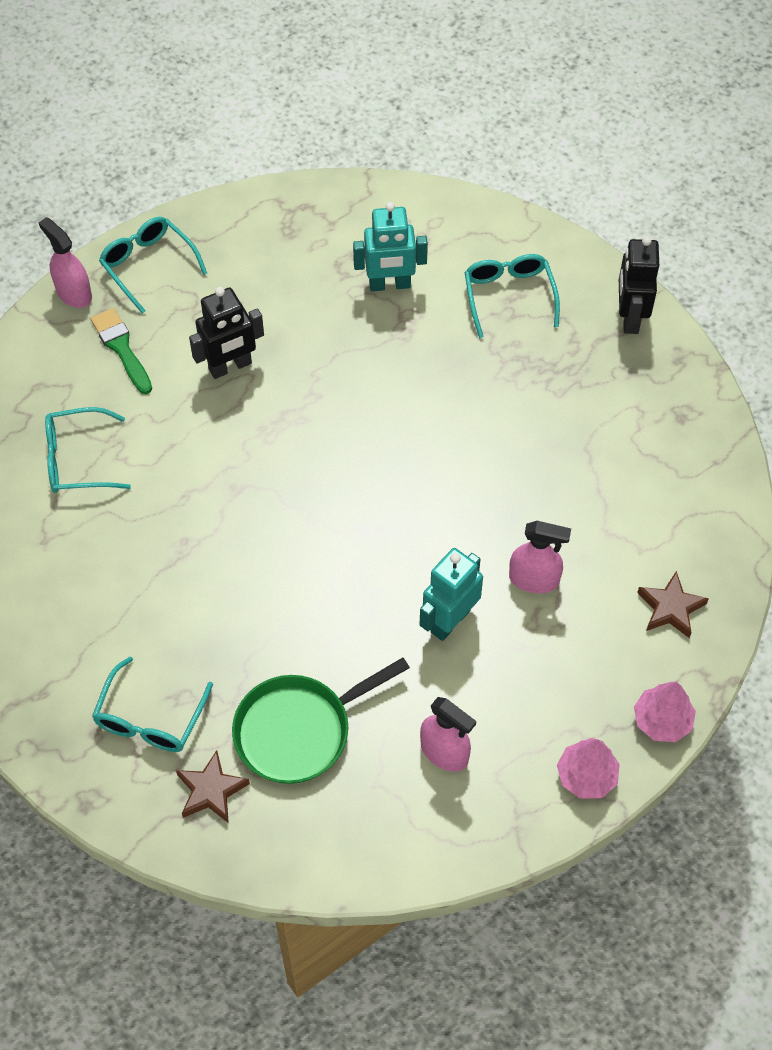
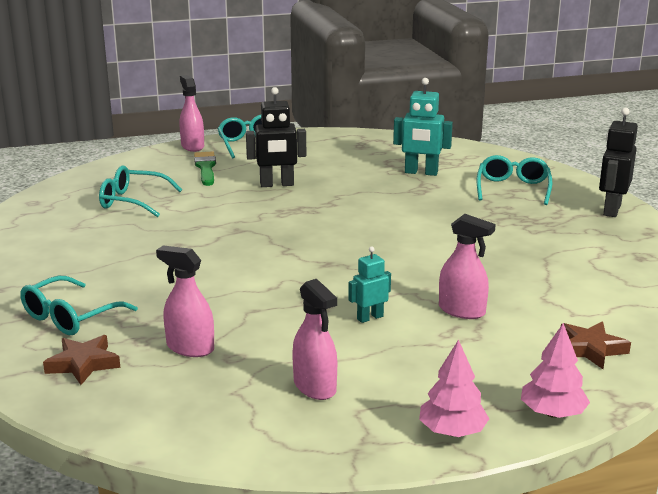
camera: 20 degrees right, 35 degrees down
green pan [232,657,410,784] -> pink spray bottle [156,245,214,357]
turquoise robot [420,548,483,641] -> turquoise robot [348,246,391,323], size x0.59

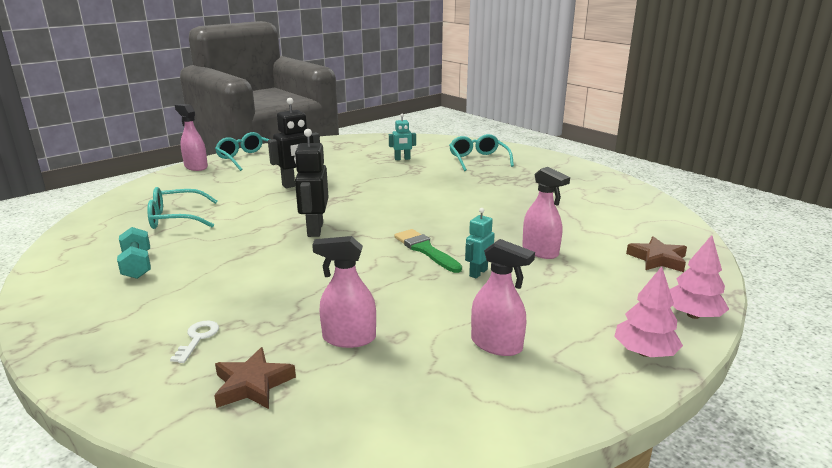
camera: 25 degrees left, 0 degrees up
turquoise glasses [20,276,138,335] -> white key [170,321,219,363]
green brush [194,151,216,186] -> green brush moved to [394,229,462,273]
turquoise robot [393,78,453,176] -> turquoise robot [389,114,416,160], size x0.59
pink spray bottle [439,214,496,319] -> pink spray bottle turned 45 degrees clockwise [522,167,570,259]
black robot [599,108,638,217] -> black robot moved to [294,129,328,237]
none -> turquoise dumbbell [117,227,151,279]

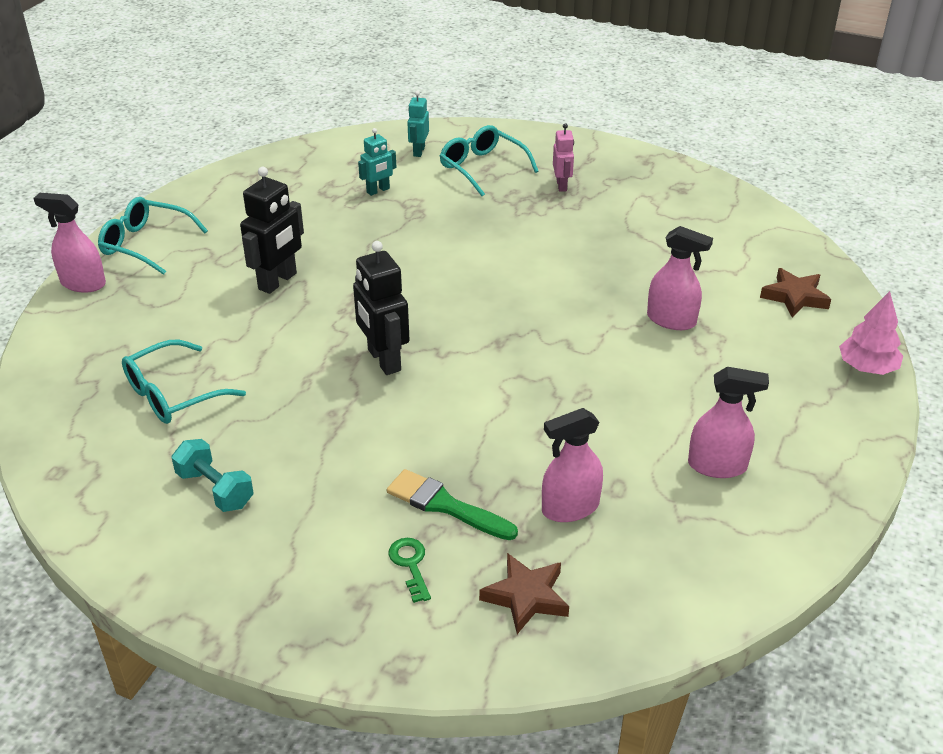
camera: 25 degrees left, 15 degrees up
white key [170,321,219,363] -> green key [388,538,431,603]
green brush [394,229,462,273] -> green brush moved to [387,469,518,540]
turquoise robot [465,208,495,279] -> turquoise robot moved to [407,91,429,157]
pink tree [614,266,683,357] -> none
none -> pink robot [553,123,574,192]

